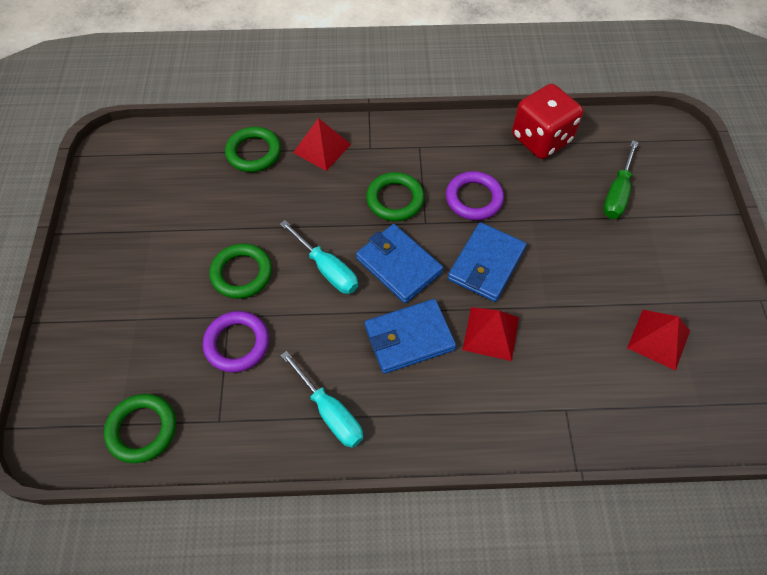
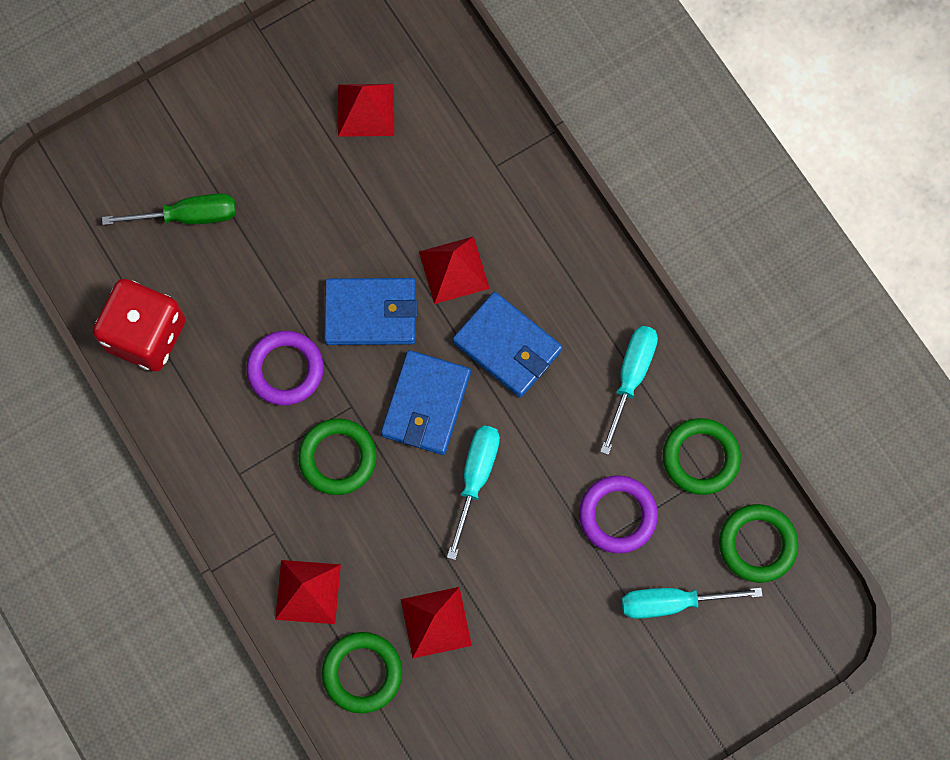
camera: 120 degrees left, 15 degrees up
green ring [209,243,272,299] -> green ring moved to [663,418,741,495]
none -> red pyramid [401,587,472,658]
none -> turquoise screwdriver [622,587,763,619]

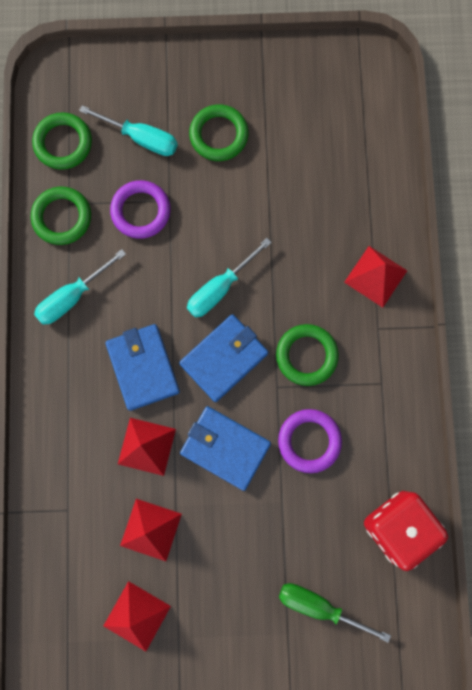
camera: 150 degrees left, 5 degrees up
green ring [322,632,403,713] -> green ring moved to [189,104,248,161]
red pyramid [401,587,472,658] -> red pyramid moved to [120,499,182,561]

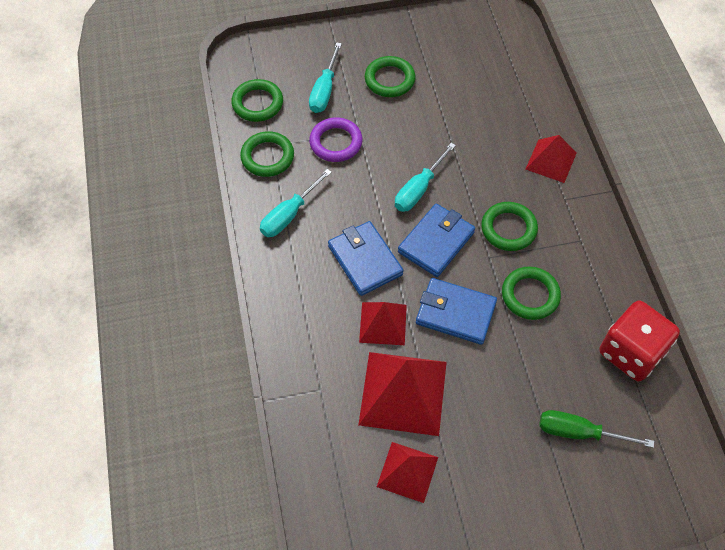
camera: 10 degrees left, 20 degrees down
turquoise screwdriver [79,105,178,156] -> turquoise screwdriver turned 90 degrees clockwise [309,42,342,113]
red pyramid [120,499,182,561] -> red pyramid [358,352,447,436], size x1.69
purple ring [278,409,342,473] -> green ring [502,266,561,320]

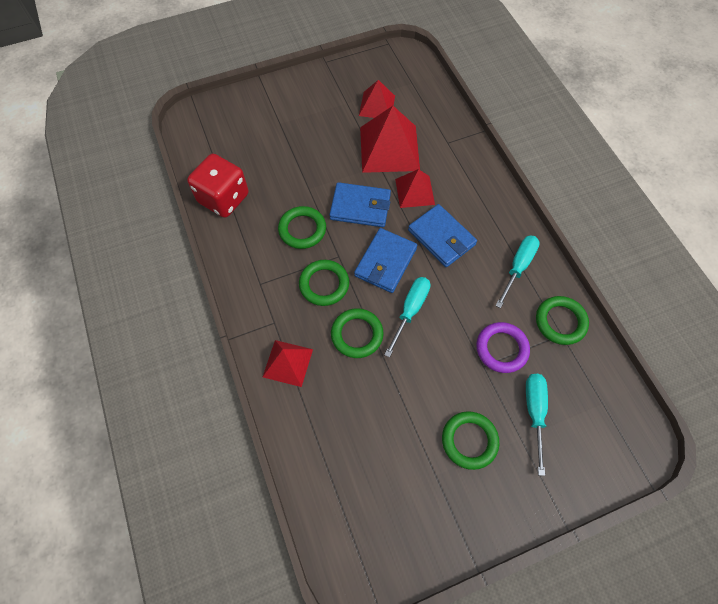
camera: 170 degrees right, 5 degrees up
green ring [231,79,283,122] -> green ring moved to [331,308,384,358]
green screwdriver [539,410,654,448] -> none

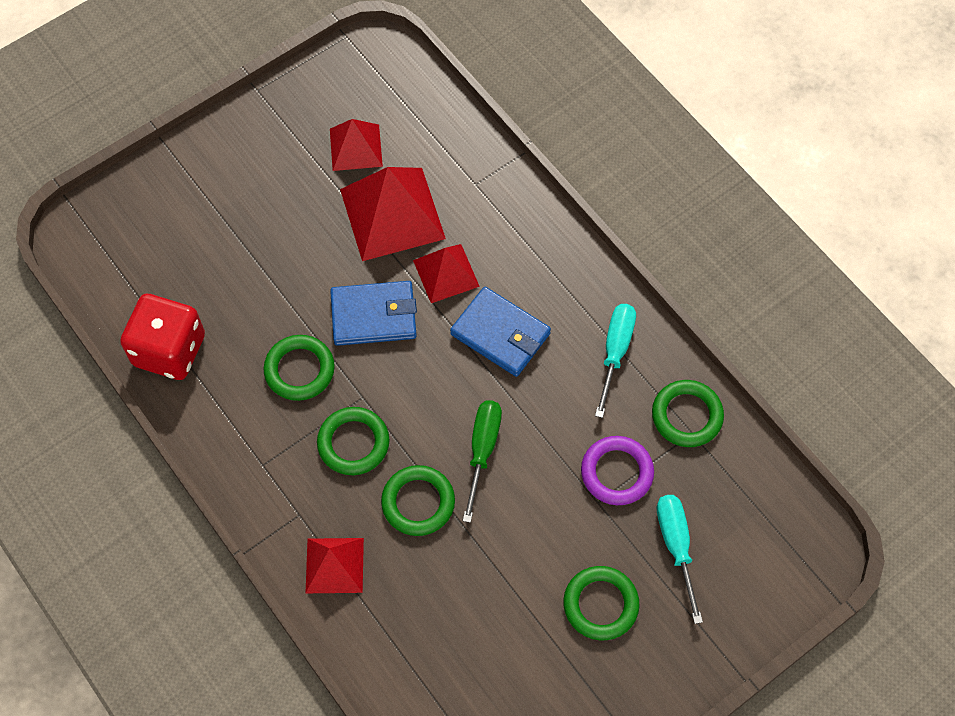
camera: 15 degrees left, 0 degrees up
blue wallet [354,228,417,293] -> none
turquoise screwdriver [384,277,430,358] -> green screwdriver [463,400,502,523]

